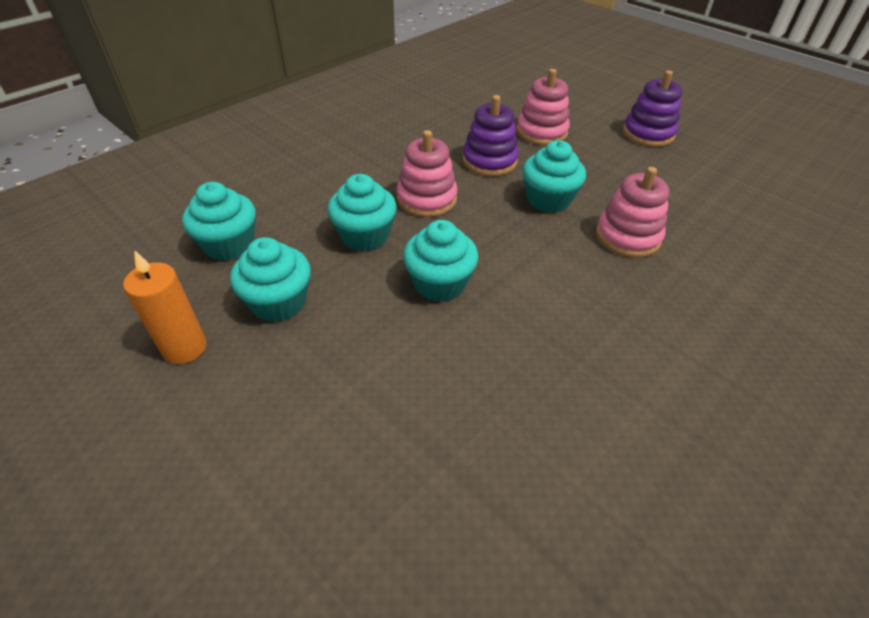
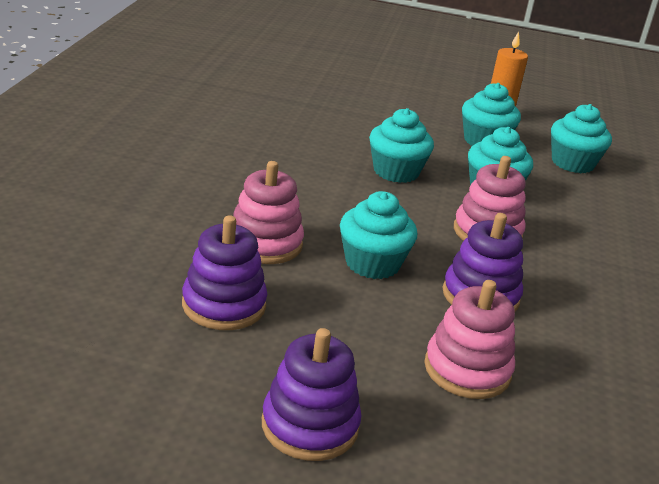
camera: 145 degrees right, 15 degrees down
none -> purple stacking toy [182,215,267,330]

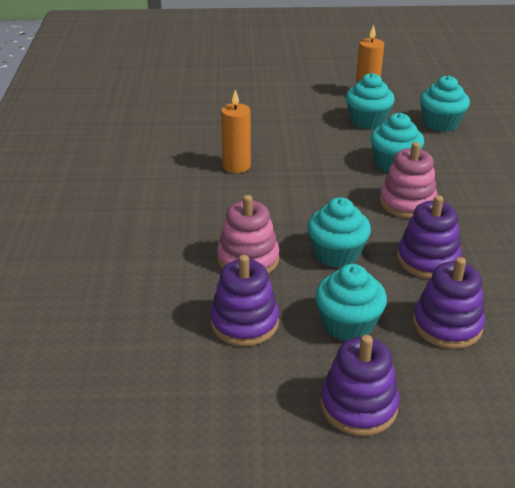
camera: 10 degrees left, 5 degrees up
turquoise cupcake [369,108,434,183] -> turquoise cupcake moved to [315,264,387,341]
pink stacking toy [424,280,515,399] -> purple stacking toy [413,257,485,349]
none -> orange candle [221,90,251,173]

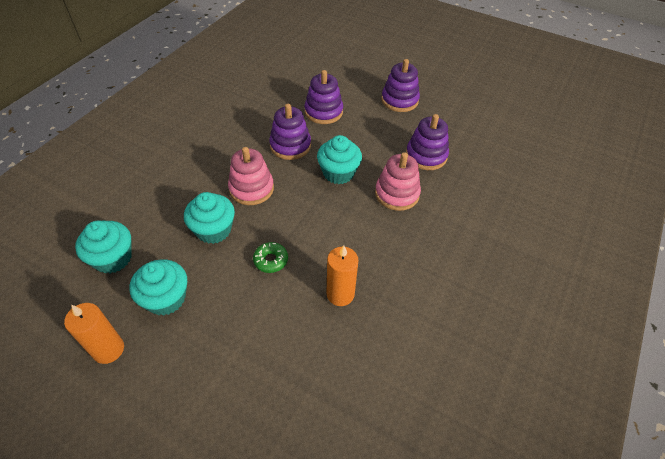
camera: 150 degrees left, 15 degrees up
turquoise cupcake [315,264,387,341] -> none
none -> green donut [253,242,288,273]

